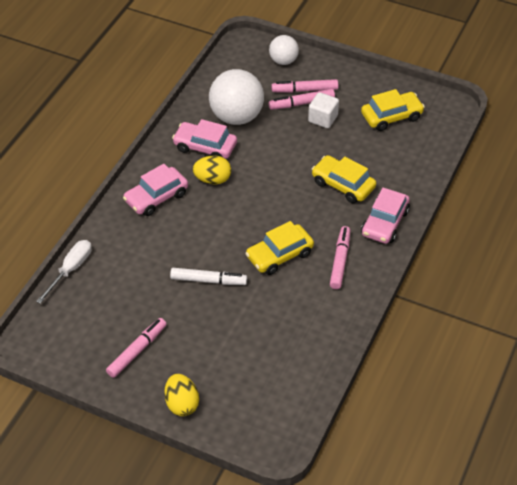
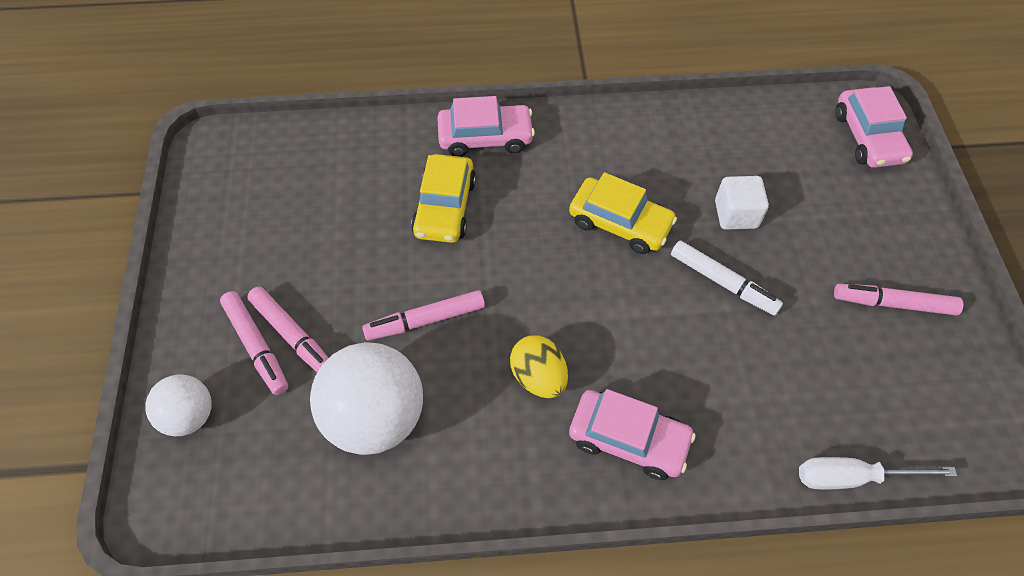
camera: 120 degrees left, 10 degrees up
yellow egg [164,374,199,416] -> none
white marker [170,268,247,285] -> white marker turned 150 degrees clockwise [671,240,783,315]
pink car [172,119,237,159] -> pink car moved to [835,86,913,168]
white cube [308,92,339,128] -> white cube moved to [715,176,769,230]
pink marker [330,226,350,289] -> pink marker moved to [362,290,485,340]
yellow car [361,89,425,131] -> none

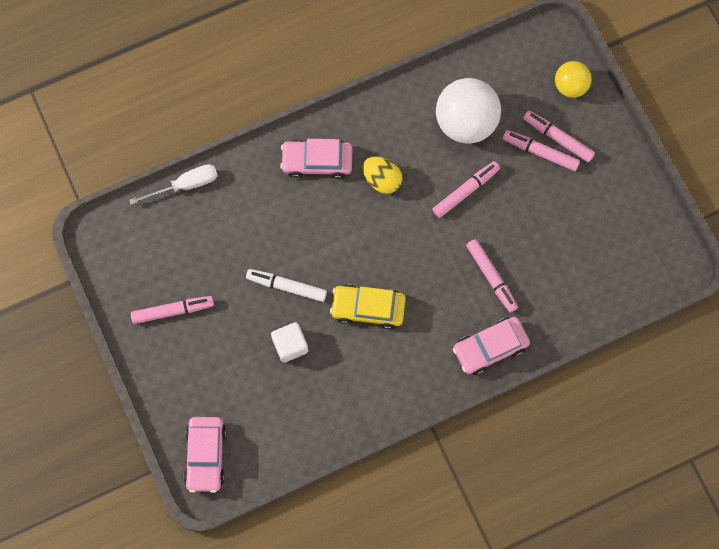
camera: 160 degrees right, 15 degrees up
white ball [145,374,212,436] -> yellow ball [555,61,592,98]
yellow car [411,154,476,243] -> pink marker [466,239,518,313]
pink car [835,86,913,168] -> pink car turned 150 degrees counterclockwise [184,417,226,493]

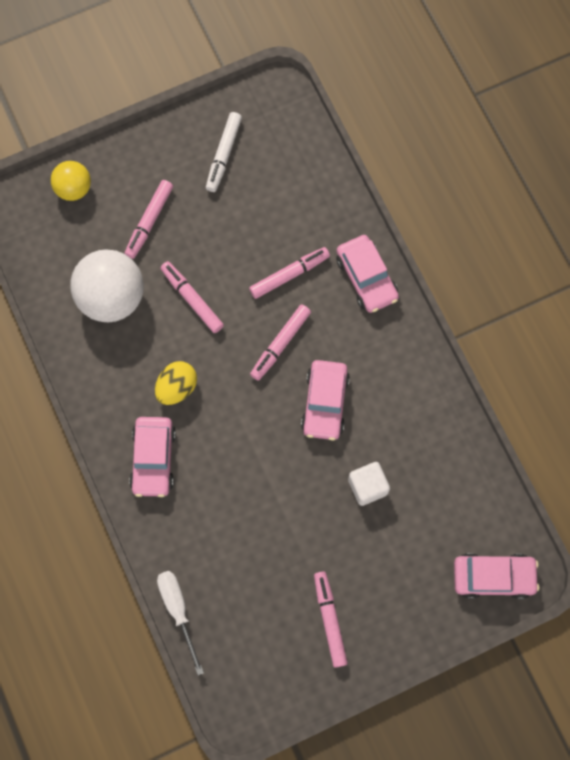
camera: 90 degrees left, 0 degrees up
white marker [246,269,327,302] -> white marker moved to [206,112,242,192]
yellow car [330,285,406,329] -> pink car [301,360,350,441]
pink marker [523,111,595,162] -> pink marker moved to [250,304,311,381]

